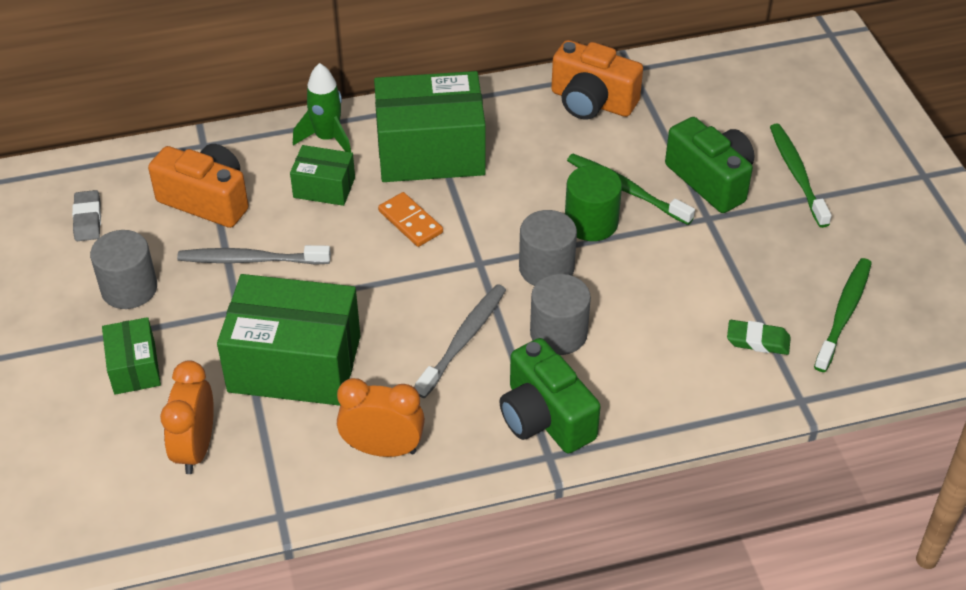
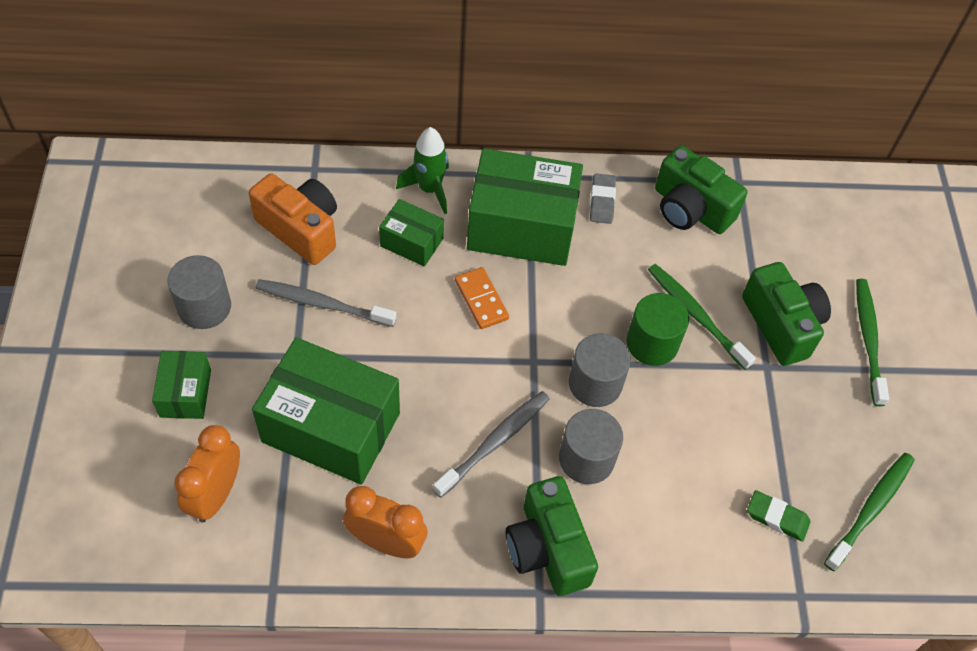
camera: 10 degrees right, 10 degrees up
grey eraser [72,190,101,241] -> grey eraser moved to [590,173,616,224]
orange camera [551,40,643,119] -> green camera [655,145,747,234]

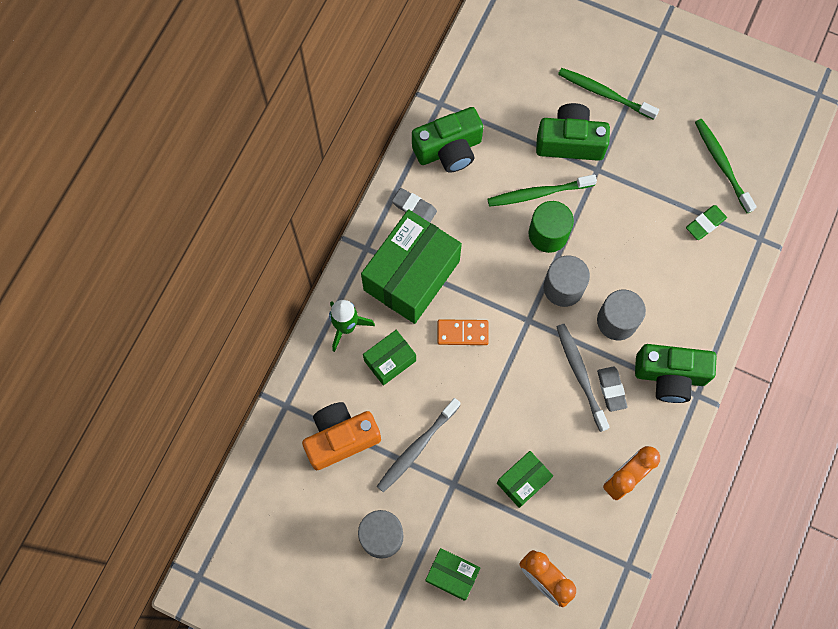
camera: 60 degrees left, 15 degrees up
green box [252,337,400,485] -> green box [497,451,553,508], size x0.50
none -> grey eraser [597,366,628,412]

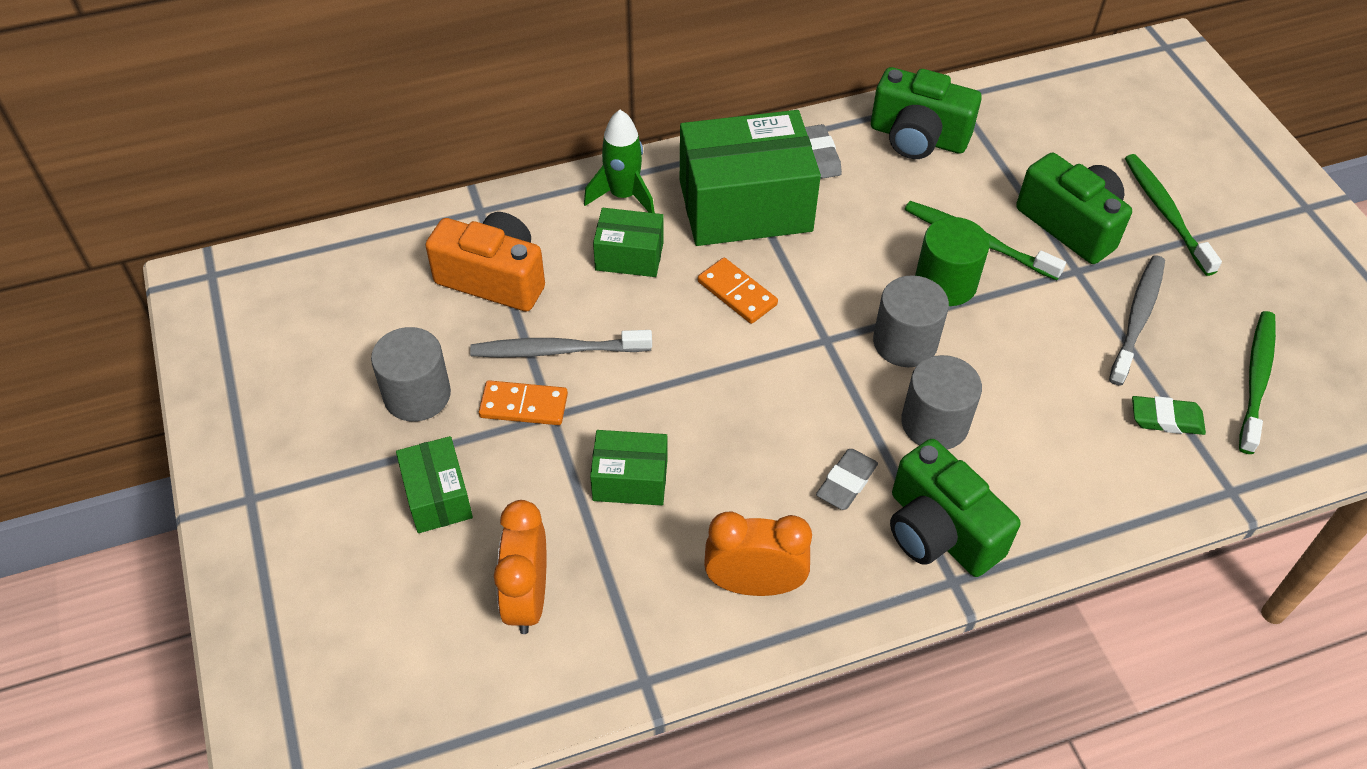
camera: 45 degrees right, 20 degrees down
grey toothbrush [557,324,610,432] -> grey toothbrush moved to [1109,255,1165,386]
none -> orange domino [479,380,568,425]

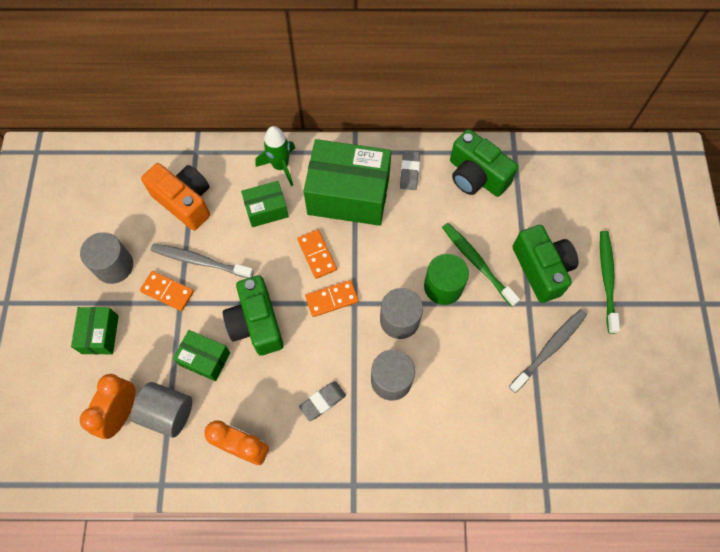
camera: 20 degrees right, 15 degrees up
green box [593,208,664,277] -> green box turned 45 degrees counterclockwise [241,181,289,227]
green camera [890,439,1020,577] -> green camera moved to [223,275,284,356]
green eraser [1132,396,1206,435] -> none
green toothbrush [1239,311,1276,454] -> none
none -> grey cylinder [131,382,192,438]
none -> orange domino [305,280,359,317]

